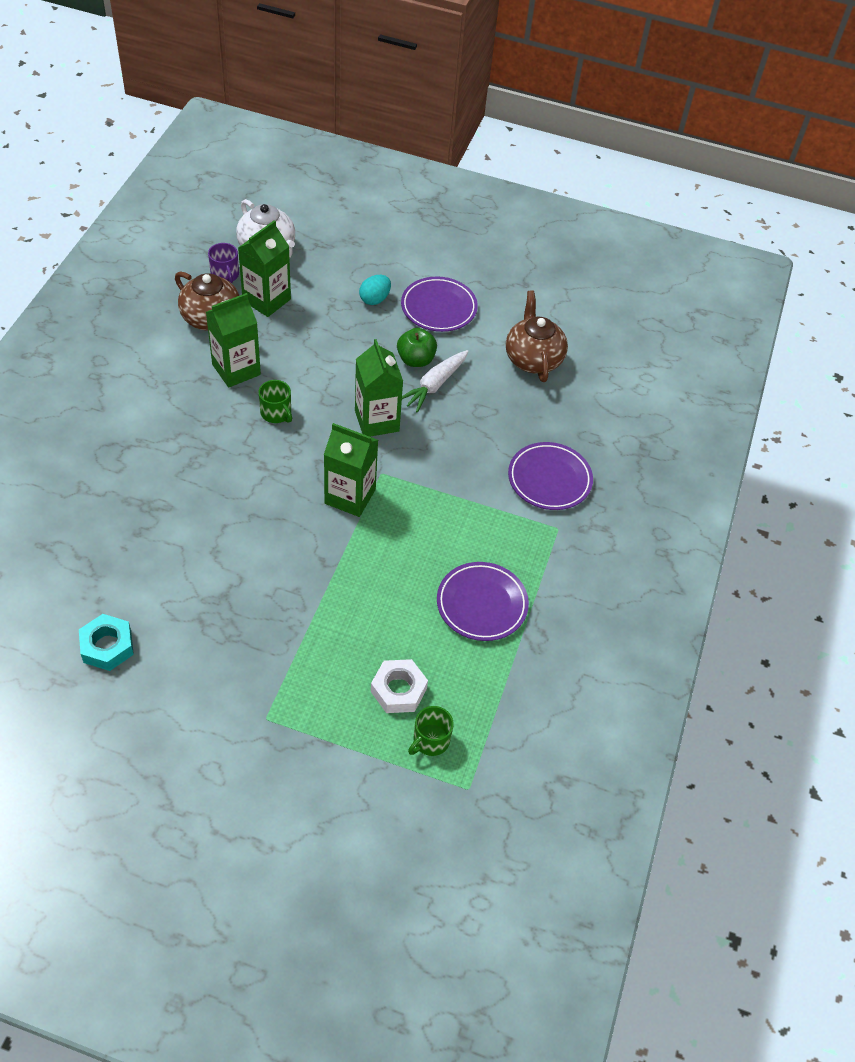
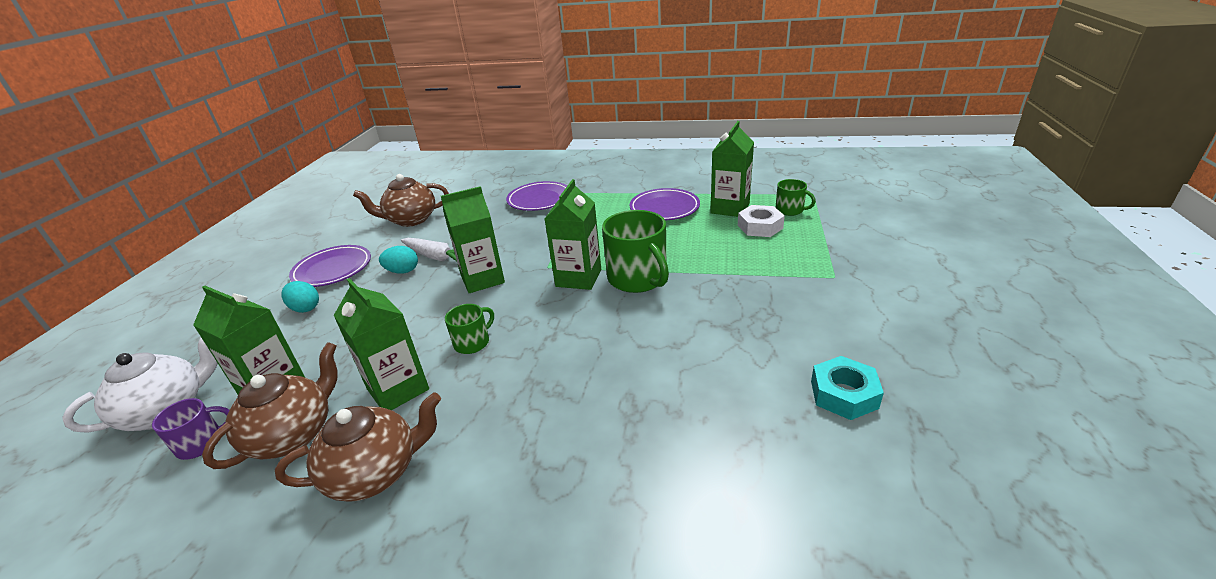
camera: 90 degrees left, 20 degrees down
green apple [397,328,437,367] -> turquoise egg [379,246,418,274]
none -> brown teapot [275,392,441,502]
none -> green mug [602,210,669,293]
none -> green carton [711,121,754,217]

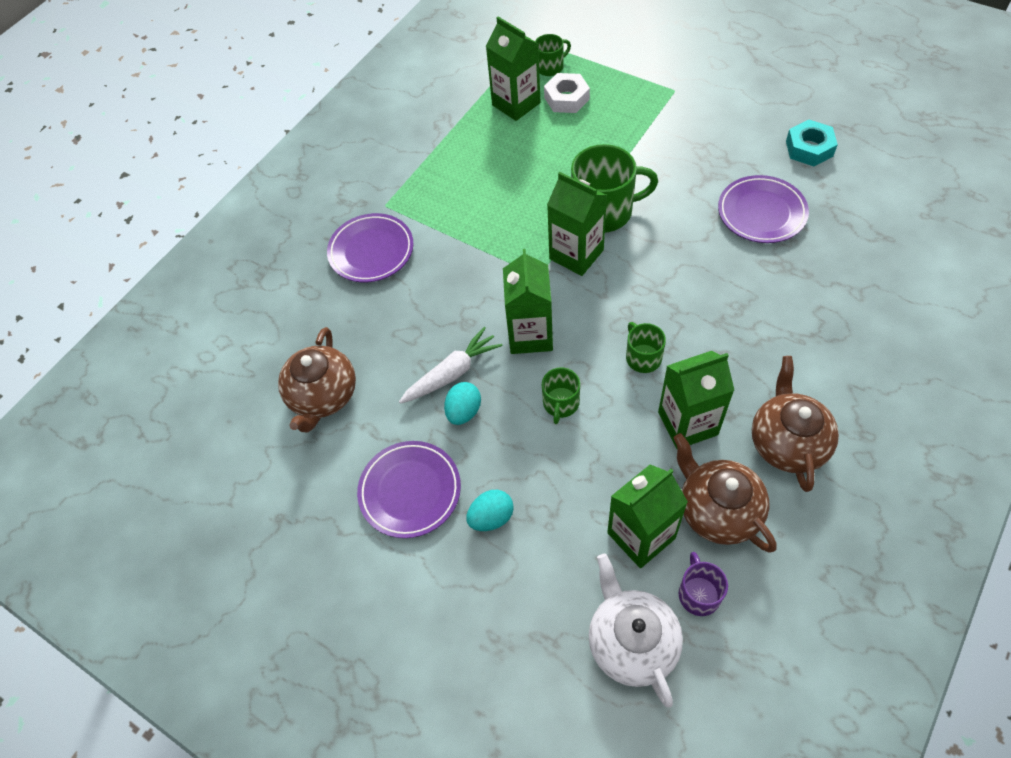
camera: 65 degrees left, 25 degrees up
purple plate [630,188,700,220] -> purple plate moved to [718,175,809,243]
none -> green mug [542,367,580,424]

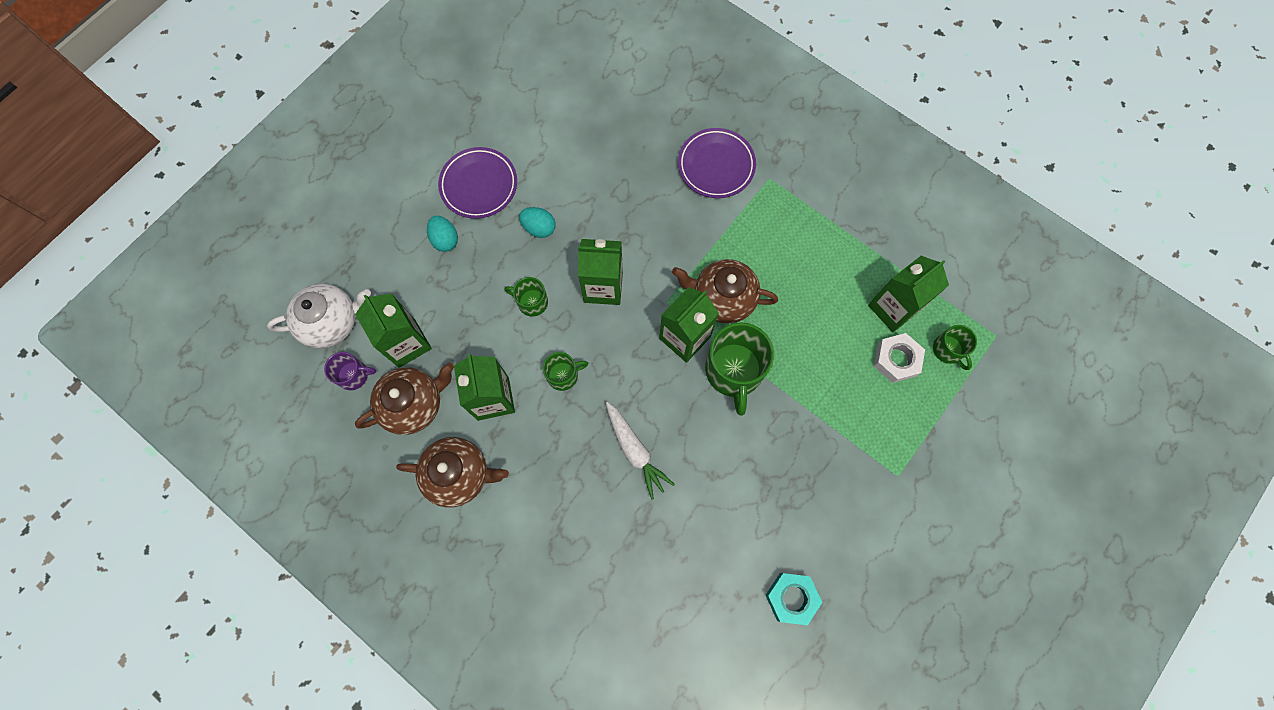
camera: 90 degrees right, 15 degrees up
brown teapot [278,327,356,433] -> brown teapot moved to [672,259,778,323]
white carrot [399,327,503,404] -> white carrot moved to [606,402,675,500]
purple plate [718,175,809,243] -> none

